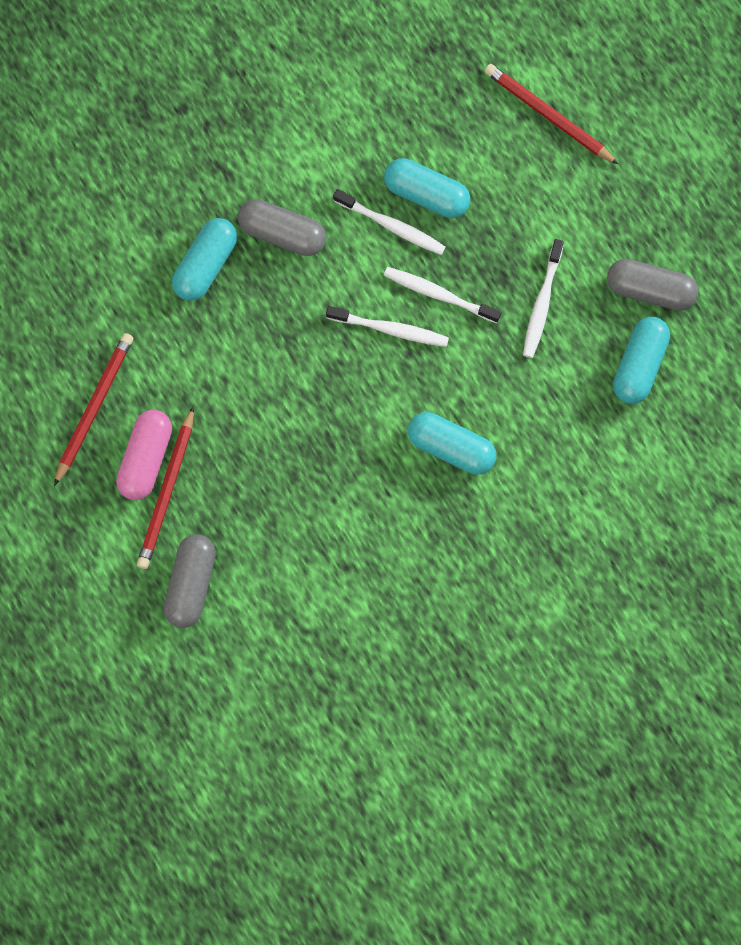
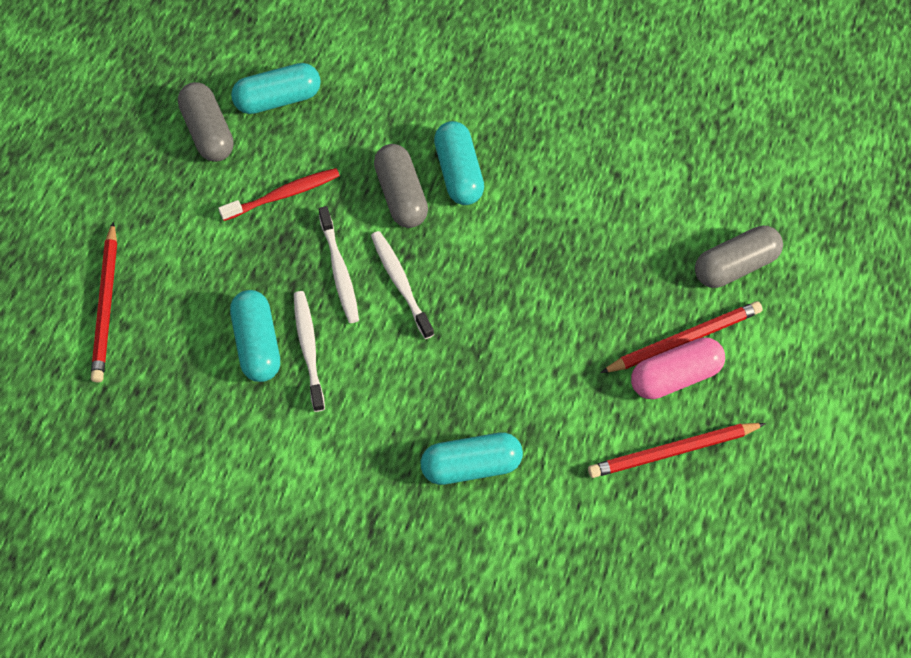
camera: 130 degrees left, 10 degrees down
grey capsule [238,199,326,256] -> grey capsule moved to [374,144,428,228]
white toothbrush [523,239,564,358] -> red toothbrush [218,168,340,221]

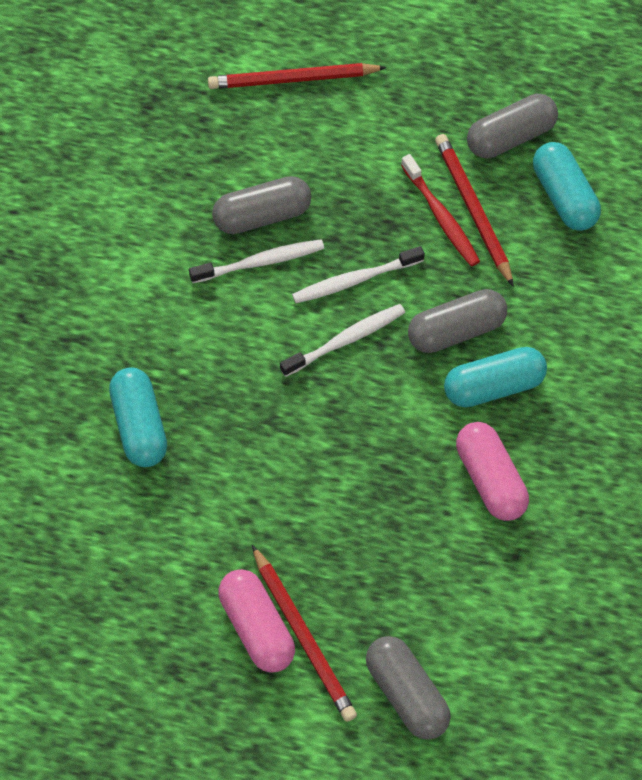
camera: 85 degrees right, 0 degrees up
turquoise capsule [230,290,280,382] -> grey capsule [212,176,311,234]
red pencil [588,423,766,478] -> red pencil moved to [435,134,514,287]
none -> pink capsule [456,422,529,521]

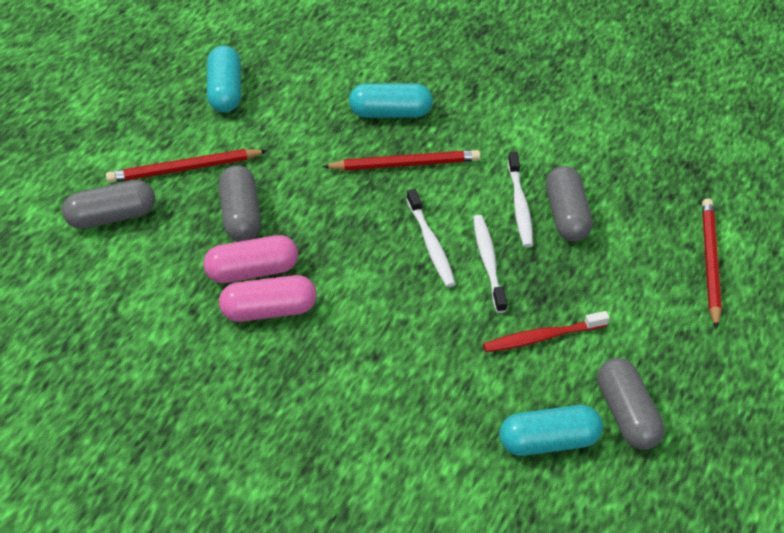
camera: 100 degrees right, 15 degrees down
pink capsule [219,569,295,673] -> pink capsule moved to [203,235,298,283]
grey capsule [408,289,507,353] -> grey capsule moved to [219,166,261,241]
red pencil [435,134,514,287] -> red pencil moved to [322,150,481,171]
turquoise capsule [444,347,547,407] -> turquoise capsule moved to [207,46,241,112]

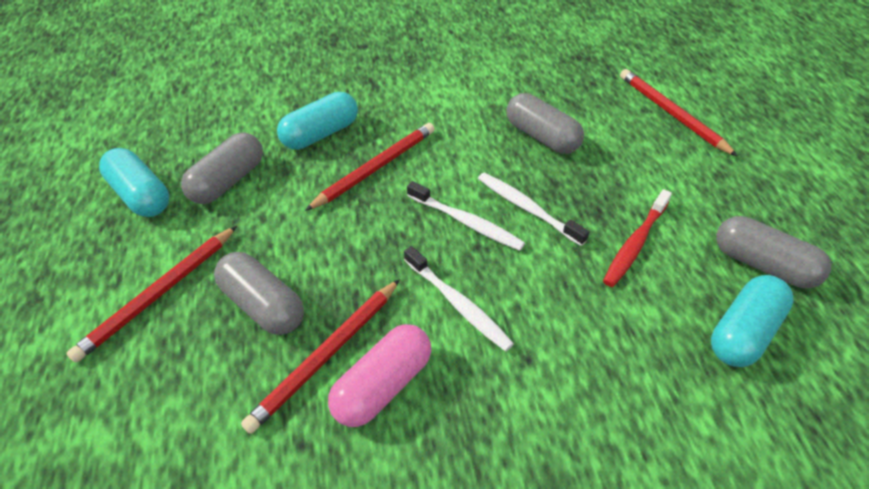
camera: 35 degrees left, 0 degrees up
grey capsule [62,180,155,229] -> grey capsule moved to [181,132,263,204]
pink capsule [203,235,298,283] -> red pencil [241,279,400,434]
white toothbrush [508,152,533,247] -> white toothbrush moved to [404,246,514,351]

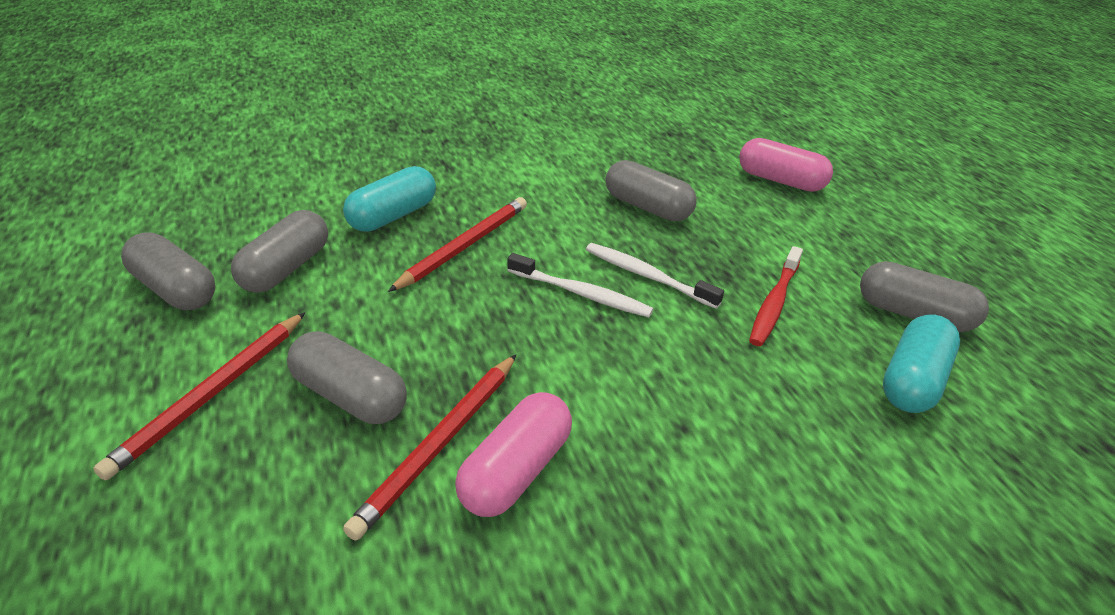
camera: 10 degrees left, 10 degrees down
turquoise capsule [99,148,169,217] -> grey capsule [121,232,215,310]
white toothbrush [404,246,514,351] -> none
red pencil [620,69,738,157] -> pink capsule [739,138,833,192]

